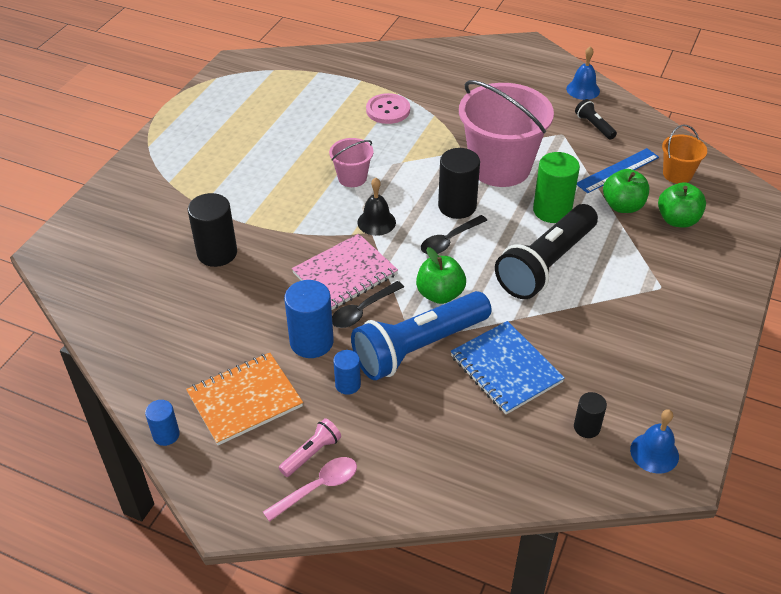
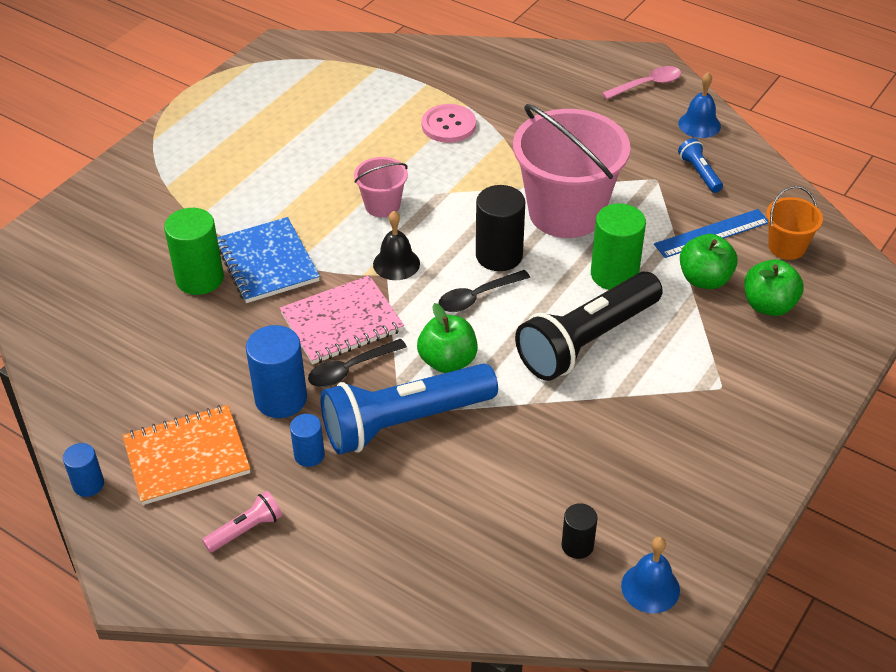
camera: 10 degrees right, 0 degrees up
black cylinder [188,193,237,267] -> green cylinder [164,208,224,295]
pink spoon [263,457,357,522] -> pink spoon moved to [602,66,681,99]
blue notebook [450,321,565,415] -> blue notebook moved to [217,217,320,303]
black flashlight [575,99,617,140] -> blue flashlight [678,138,723,193]

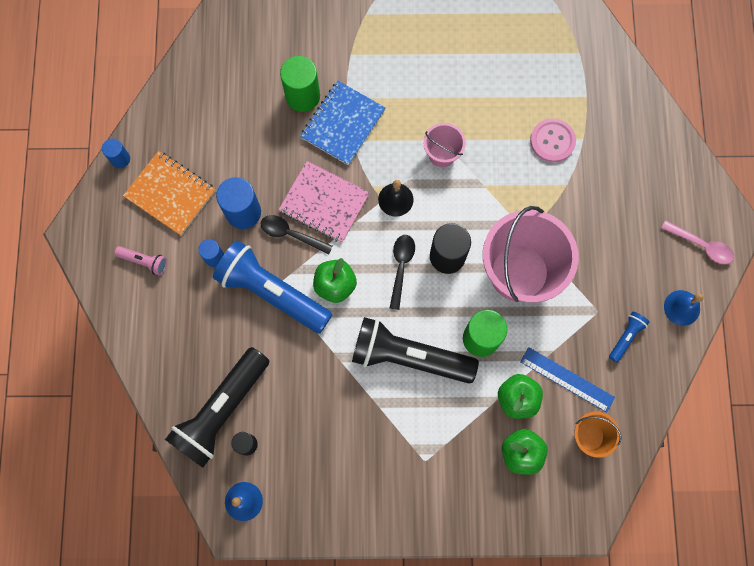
camera: 55 degrees right, 30 degrees up
black spoon [438,270,530,312] -> black spoon turned 75 degrees clockwise [390,235,415,310]
none -> black flashlight [165,347,269,468]

